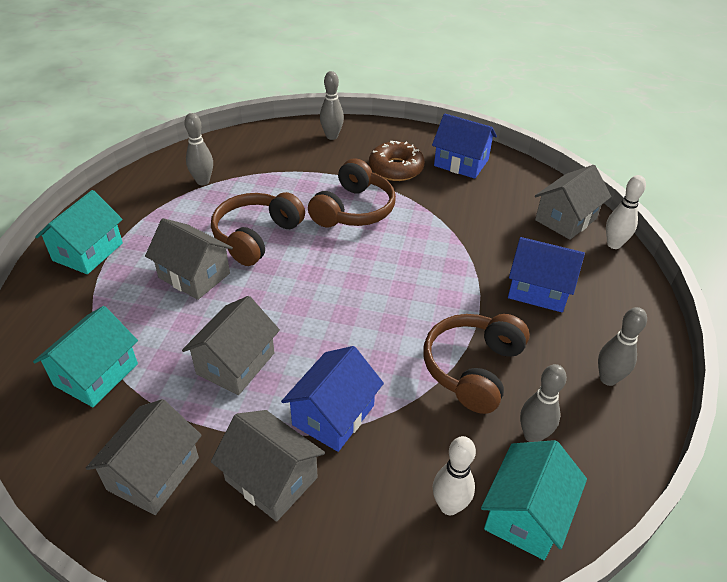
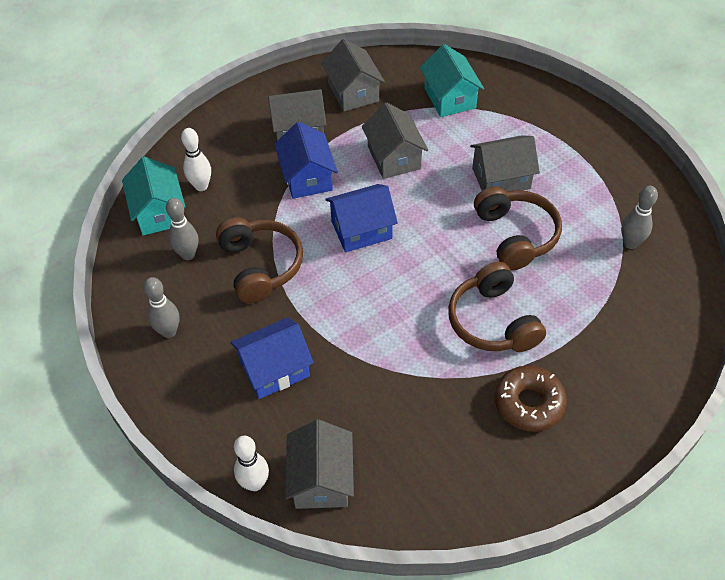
camera: 135 degrees right, 10 degrees up
turquoise house [35,190,123,274] -> none
grey bowling pin [320,71,344,140] -> none
blue house [432,113,497,179] -> blue house moved to [325,184,398,252]

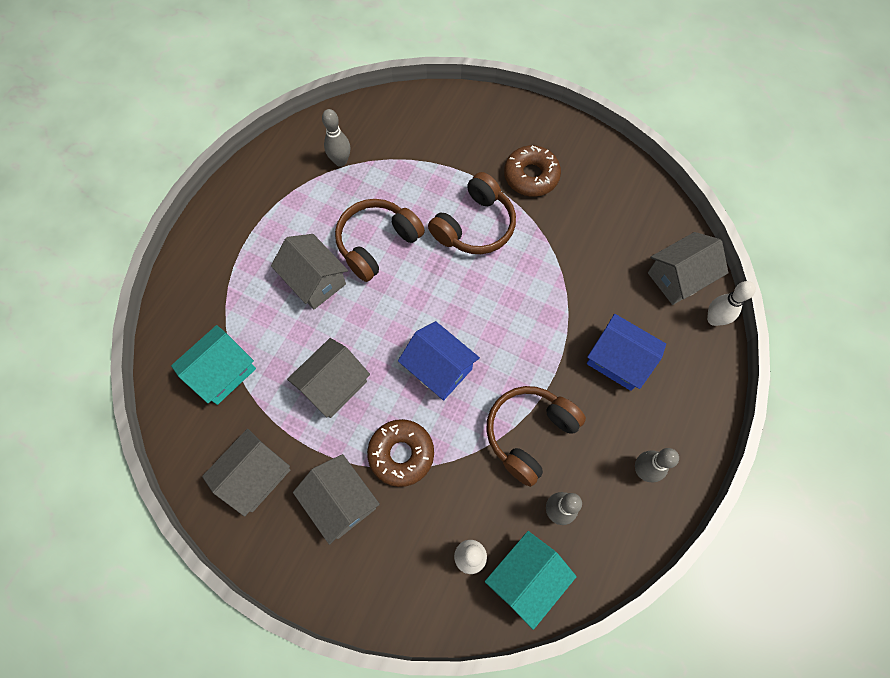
camera: 120 degrees left, 15 degrees up
blue house [274,122,338,199] -> brown donut [367,419,434,487]

